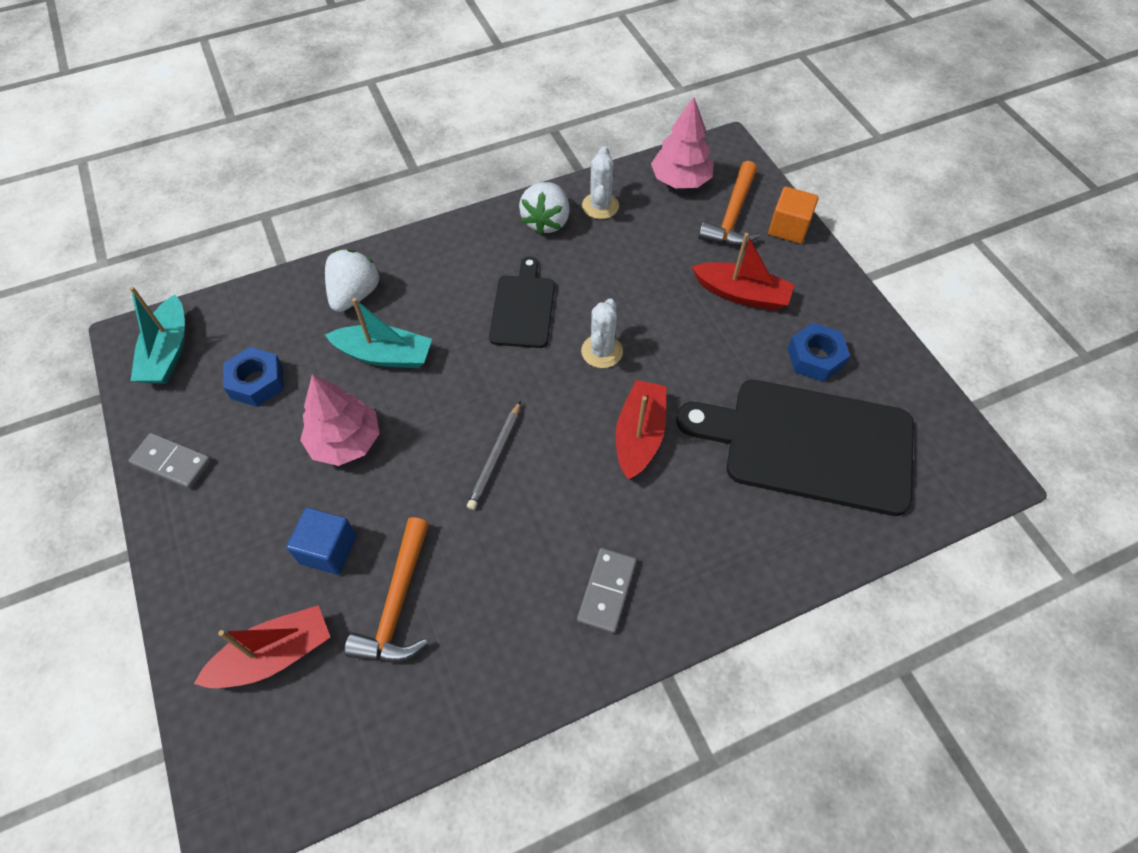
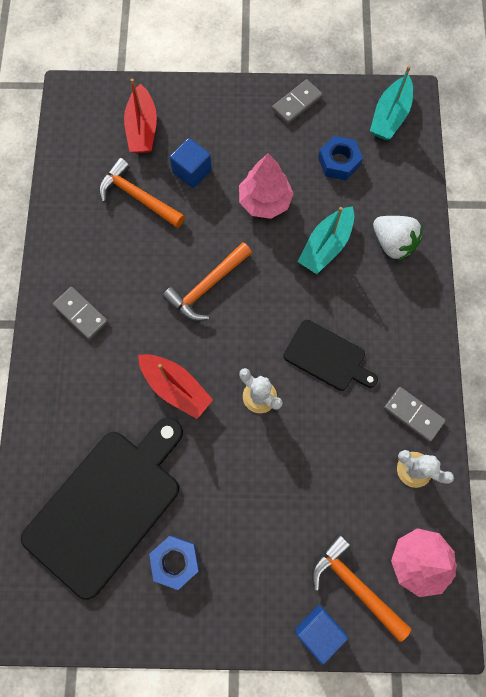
camera: 115 degrees right, 15 degrees up
turquoise boat [130,286,185,383] -> turquoise boat turned 90 degrees counterclockwise [370,66,413,140]
grey pencil [467,401,521,510] -> orange hammer [162,242,252,321]
white strawberry [519,182,570,235] -> grey domino [384,387,446,442]
red boat [692,233,795,311] -> none
orange cube [768,187,819,244] -> blue cube [295,605,348,665]

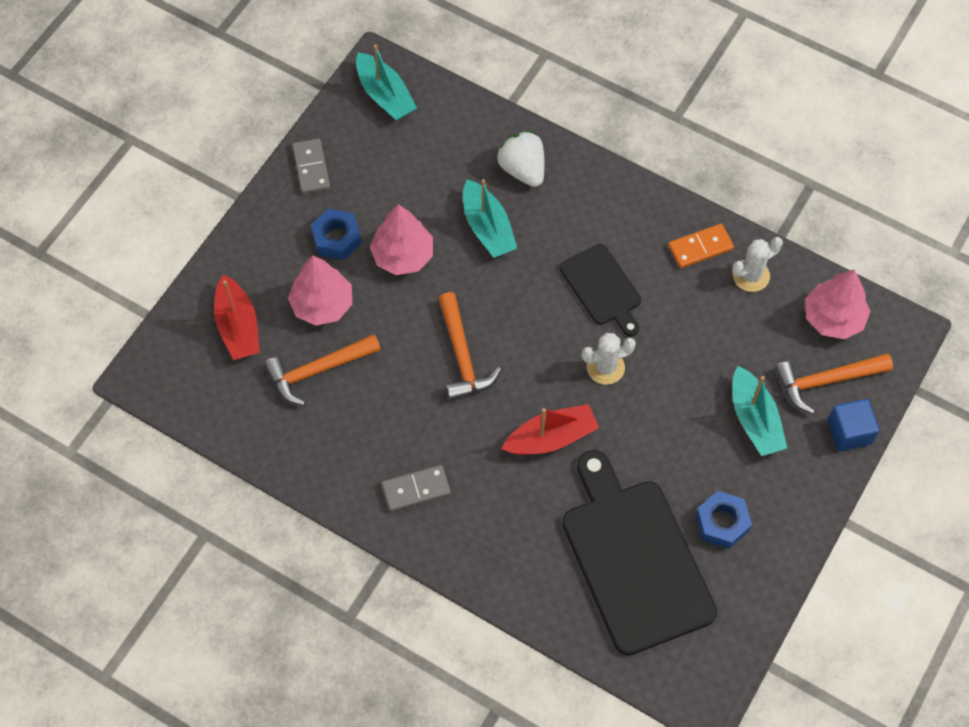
camera: 60 degrees left, 10 degrees down
red boat [124,78,157,153] -> red boat turned 45 degrees clockwise [214,275,260,360]
blue cube [169,138,212,188] -> pink tree [288,256,352,326]
black cutting board [283,320,378,391] -> black cutting board turned 90 degrees clockwise [560,244,641,337]
blue nut [318,136,363,180] -> blue nut moved to [311,209,362,260]
white strawberry [373,216,423,260] -> white strawberry turned 105 degrees counterclockwise [496,131,544,187]
grey domino [384,387,446,442] -> orange domino [668,224,734,268]
none -> turquoise boat [732,366,787,456]

